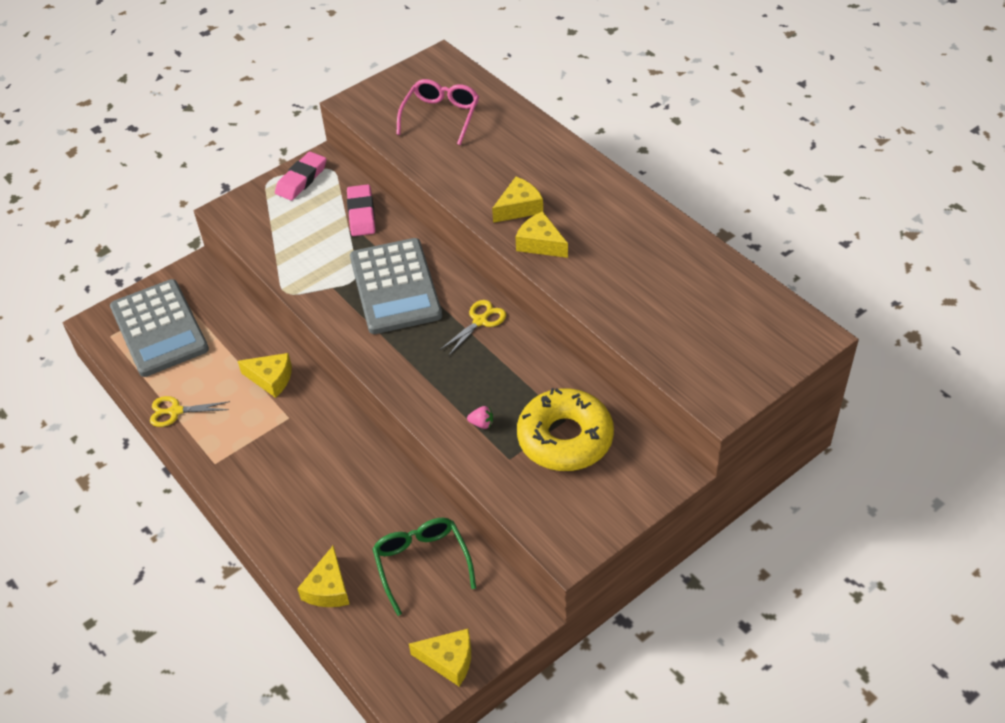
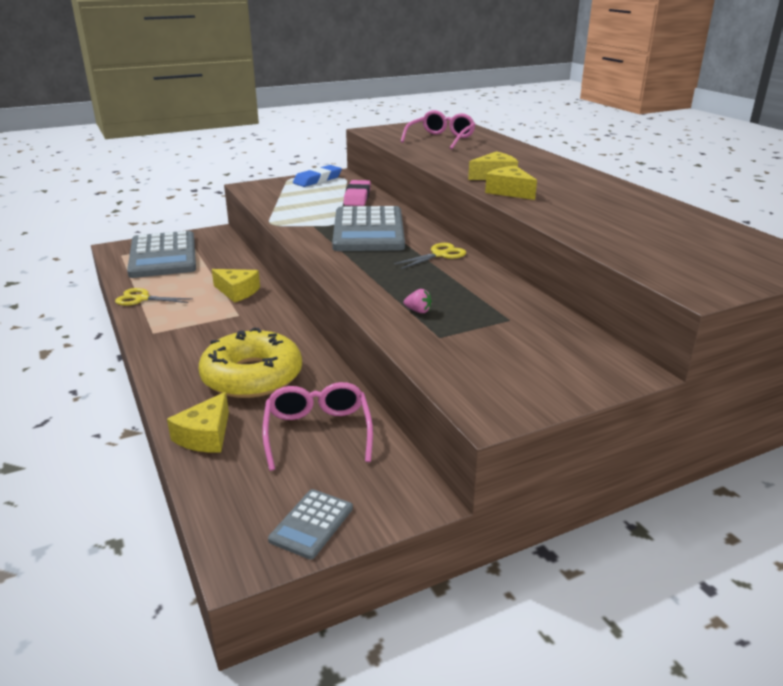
camera: 10 degrees right, 20 degrees down
pink eraser [275,152,326,201] -> blue eraser [293,165,342,187]
green glasses [372,518,476,616] -> pink glasses [262,382,373,471]
yellow cheese [409,629,471,686] -> grey calculator [268,489,353,559]
yellow donut [517,388,614,471] -> yellow donut moved to [199,327,302,398]

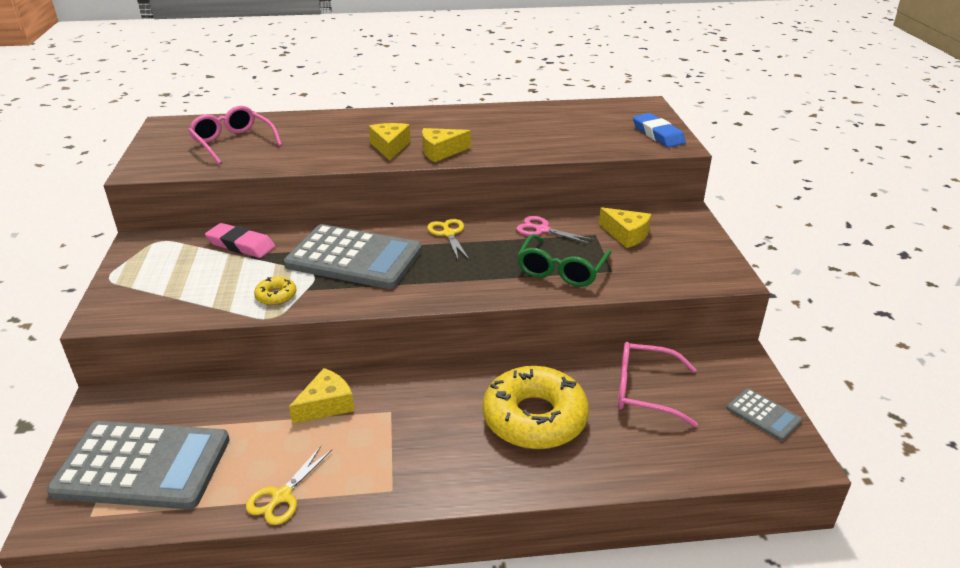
camera: 70 degrees left, 5 degrees up
yellow cheese [167,392,229,453] -> yellow cheese moved to [599,207,652,248]
blue eraser [293,165,342,187] -> blue eraser moved to [633,113,686,148]
pink strawberry [404,289,432,313] -> green glasses [517,234,611,287]
none -> yellow donut [254,276,296,305]
none -> pink scissors [516,216,594,244]

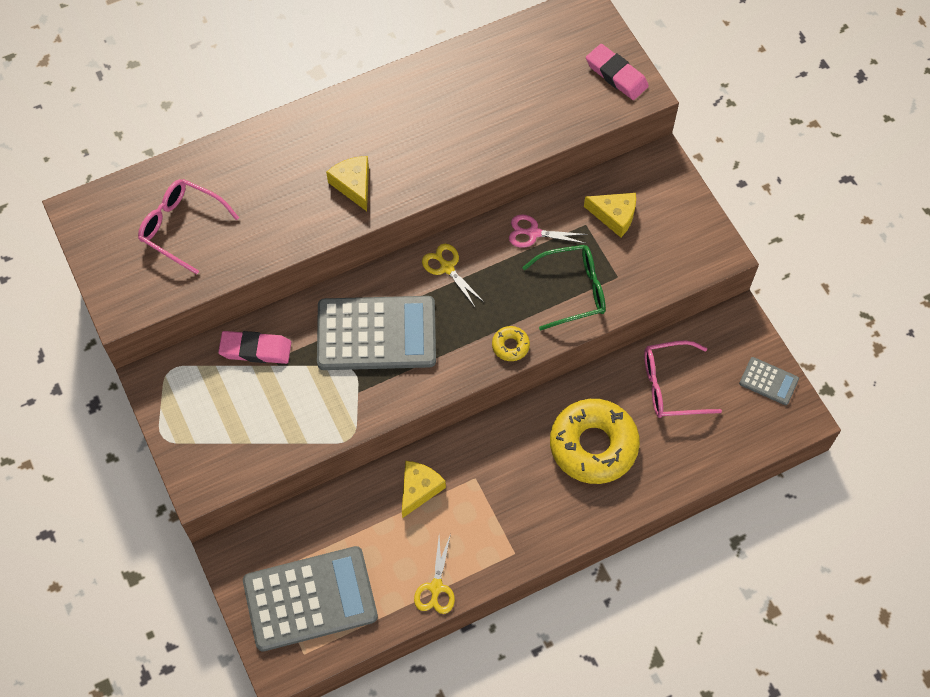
camera: 20 degrees left, 30 degrees up
yellow donut [254,276,296,305] -> yellow donut moved to [492,326,530,361]
yellow cheese [422,128,471,162] -> none
green glasses [517,234,611,287] -> green glasses turned 105 degrees counterclockwise [522,245,606,331]
blue eraser [633,113,686,148] -> pink eraser [586,44,649,100]

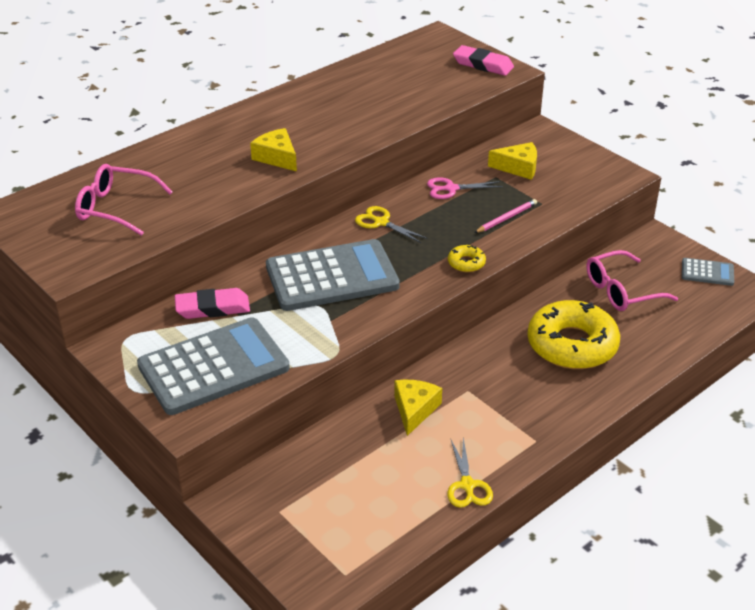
camera: 15 degrees left, 25 degrees down
grey calculator [243,546,378,651] -> grey calculator moved to [137,317,290,415]
green glasses [522,245,606,331] -> pink pencil [474,199,537,233]

